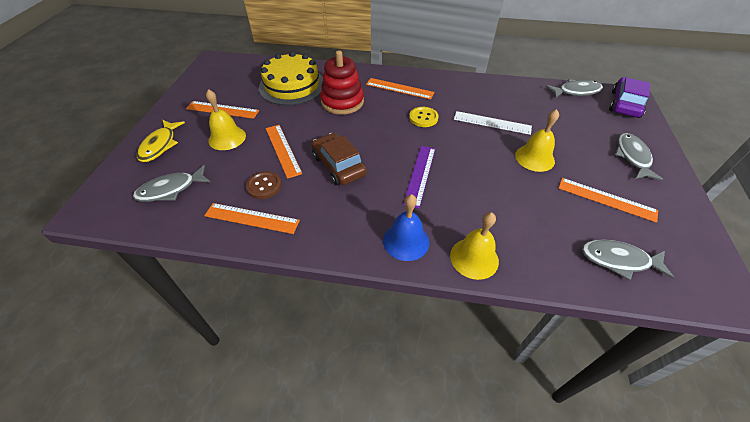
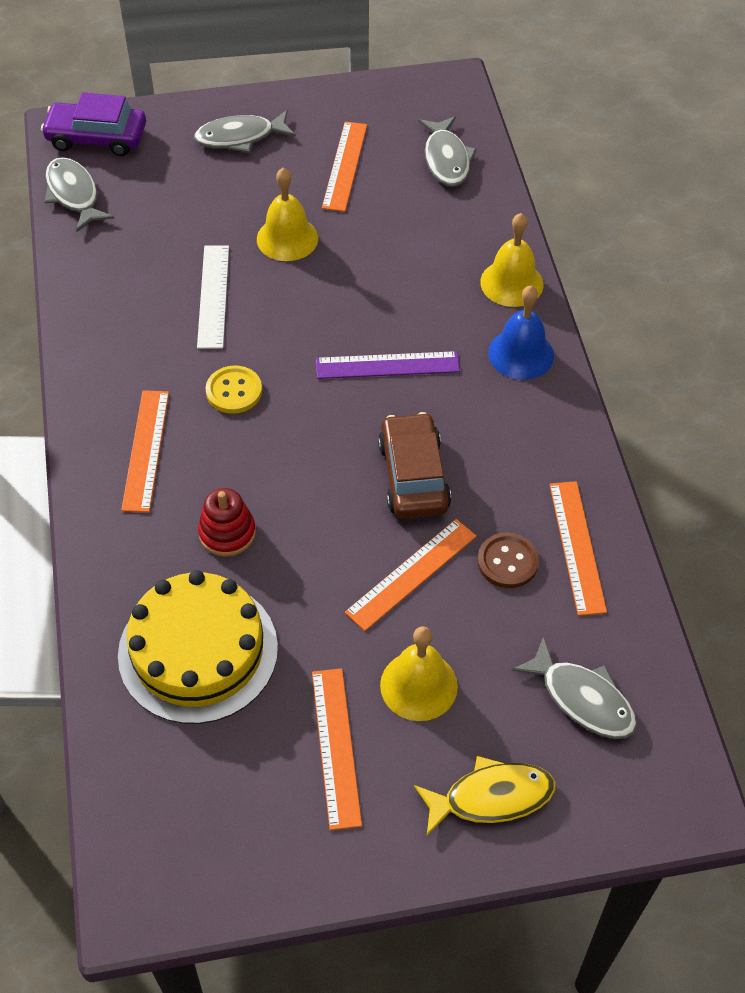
camera: 110 degrees left, 5 degrees up
brown car [311,133,367,185] -> brown car turned 135 degrees clockwise [378,412,451,519]
red stacking toy [320,50,364,115] -> red stacking toy [198,488,256,557], size x0.61

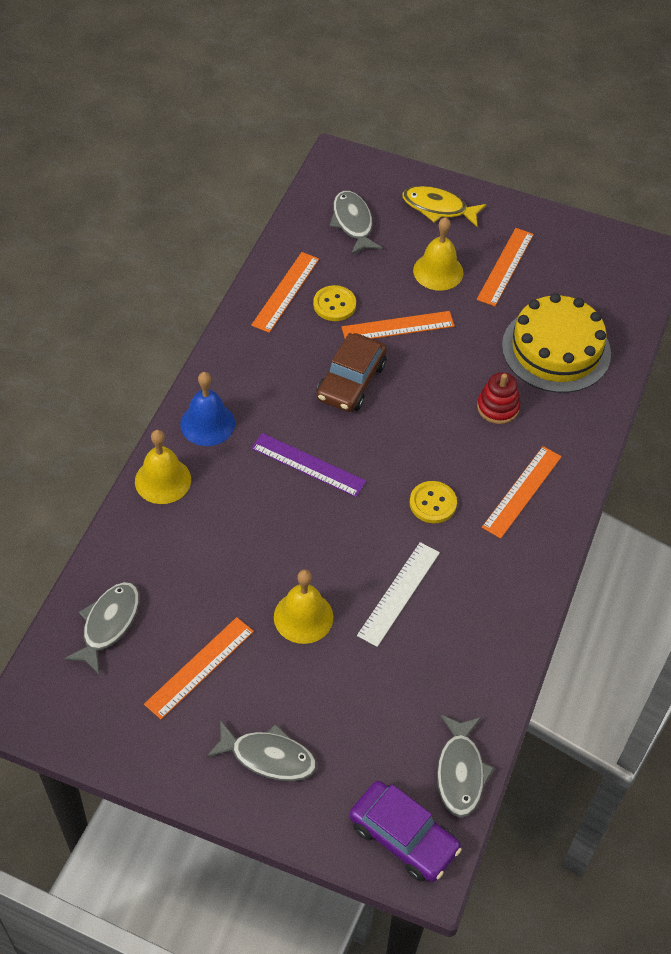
camera: 150 degrees left, 0 degrees up
brown button [477,533,539,588] -> yellow button [313,285,356,321]

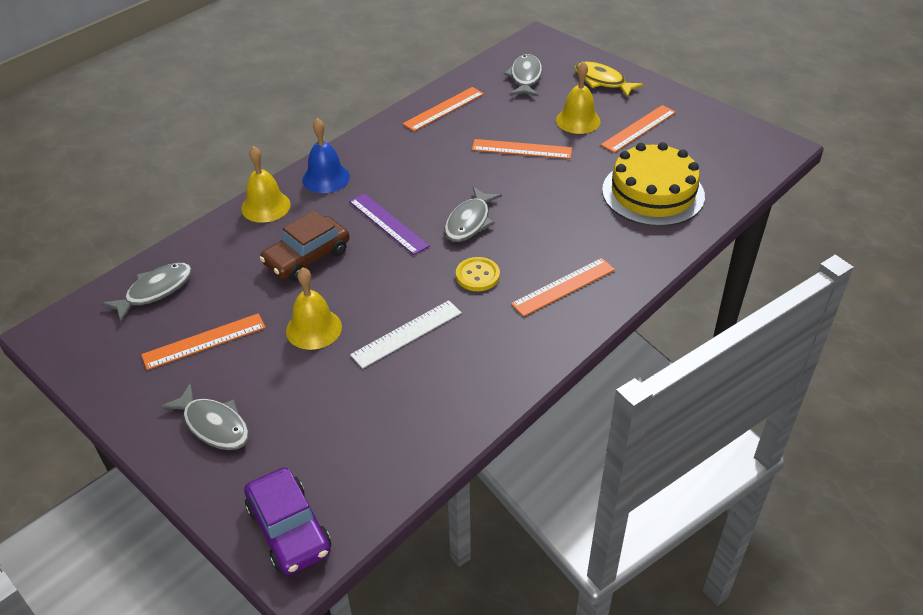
camera: 25 degrees right, 10 degrees down
yellow button [313,285,356,321] -> none
brown car [317,333,387,412] -> brown car moved to [260,210,349,281]
grey fish [437,715,495,818] -> grey fish moved to [444,187,502,242]
red stacking toy [477,372,520,424] -> none

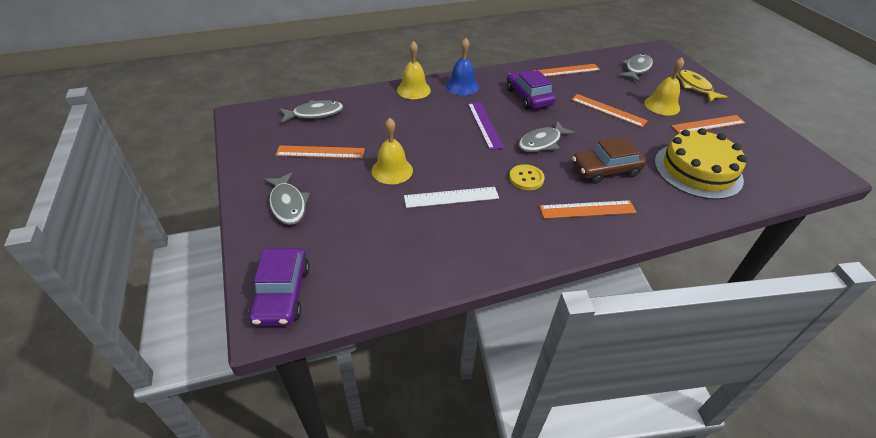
camera: 25 degrees right, 0 degrees up
brown car [260,210,349,281] -> brown car moved to [572,137,646,184]
none -> purple car [507,70,556,110]

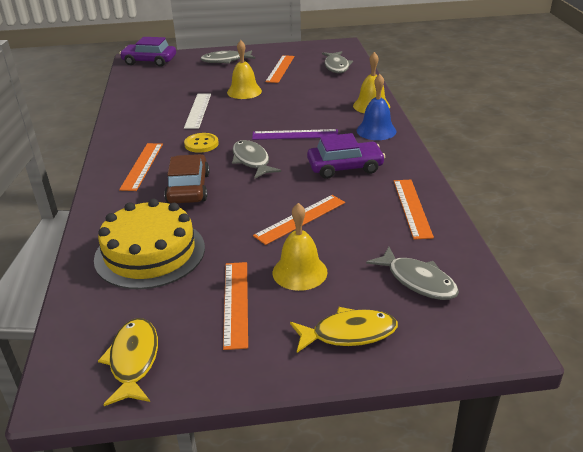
camera: 105 degrees right, 10 degrees down
none -> yellow fish [98,318,158,406]

